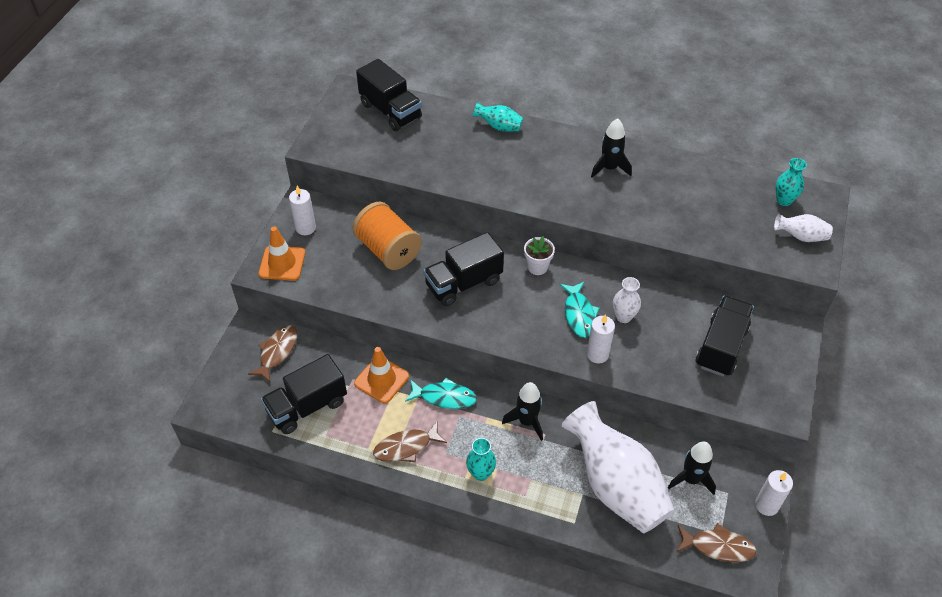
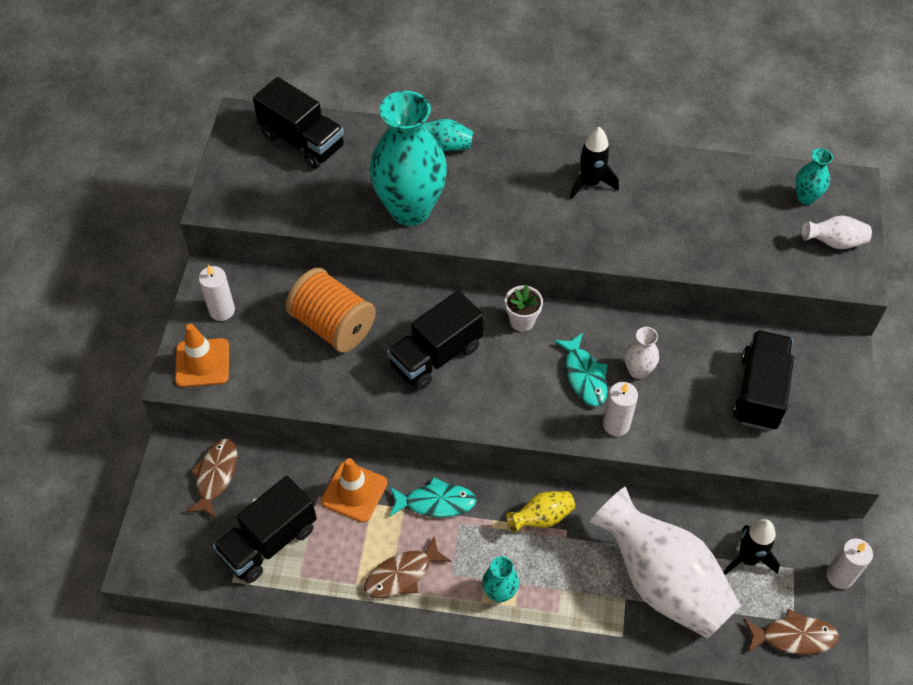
camera: 10 degrees left, 5 degrees up
black rocket [502,382,543,441] -> yellow vase [506,491,575,533]
none -> turquoise vase [369,91,447,226]

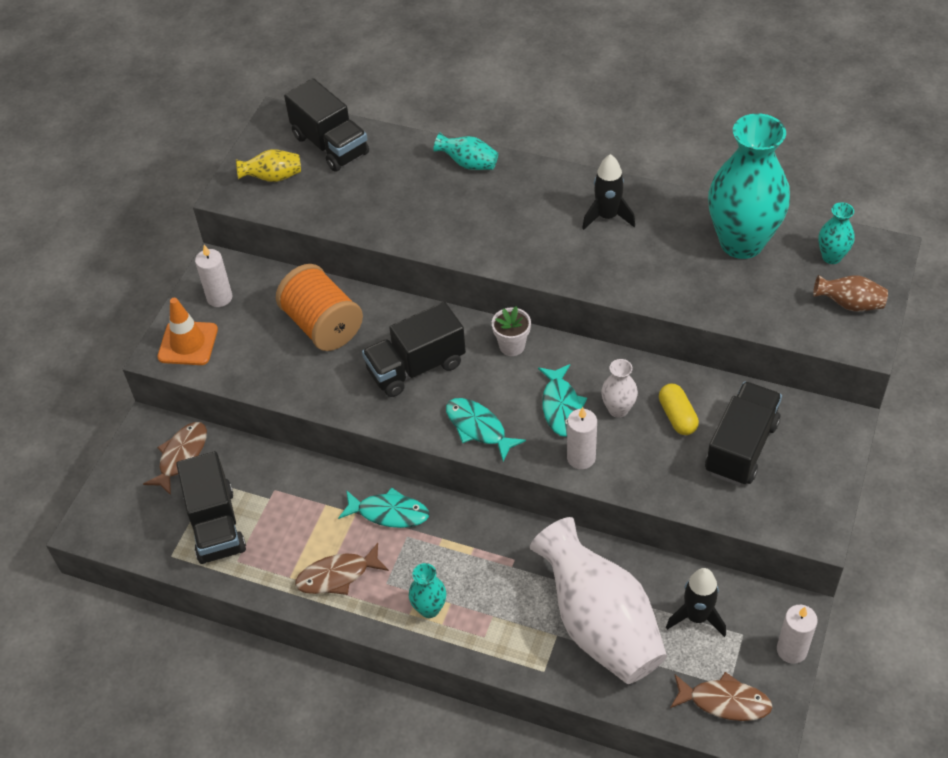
camera: 15 degrees right, 5 degrees down
black truck [213,476,317,583] -> black truck turned 75 degrees counterclockwise [176,451,246,564]
orange traffic cone [321,458,387,522] -> none
turquoise vase [369,91,447,226] -> turquoise vase moved to [708,113,790,259]
yellow vase [506,491,575,533] -> yellow vase moved to [236,149,301,182]
white vase [802,216,872,249] -> brown vase [813,275,888,311]
none -> turquoise fish [446,398,526,461]
none -> yellow capsule [659,384,699,435]

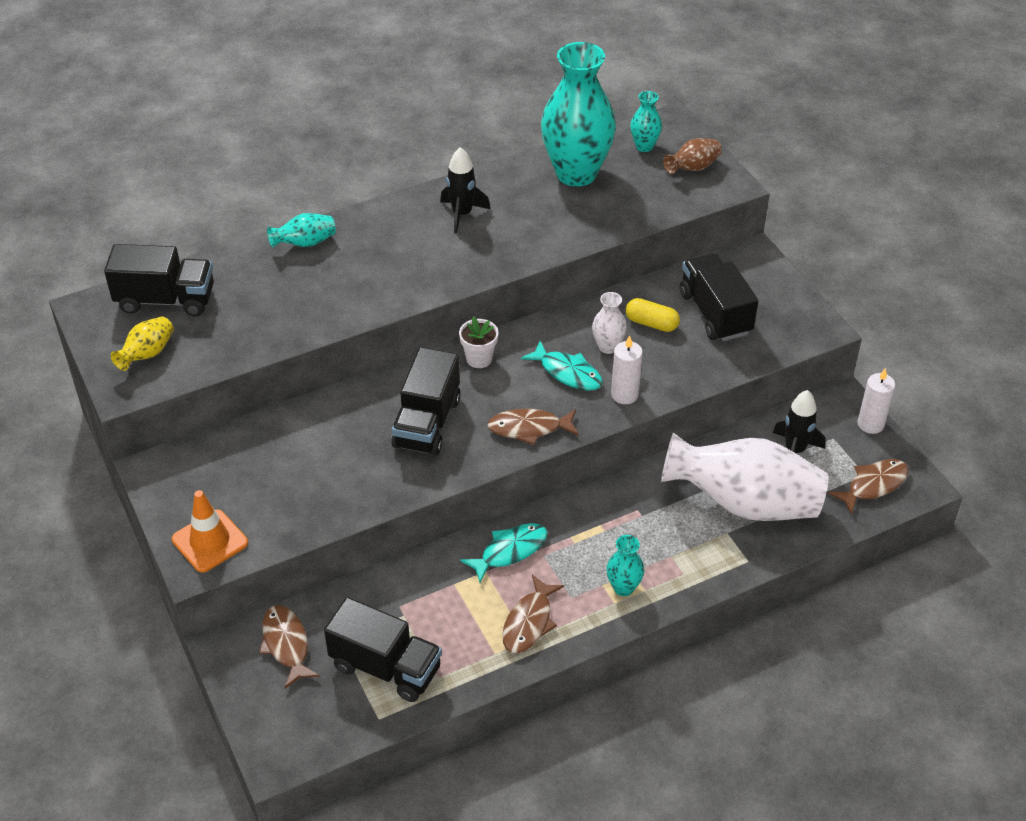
camera: 50 degrees left, 5 degrees down
white candle [195,245,232,307] -> none
orange spool [276,264,363,351] -> none
turquoise fish [446,398,526,461] -> brown fish [487,409,579,445]

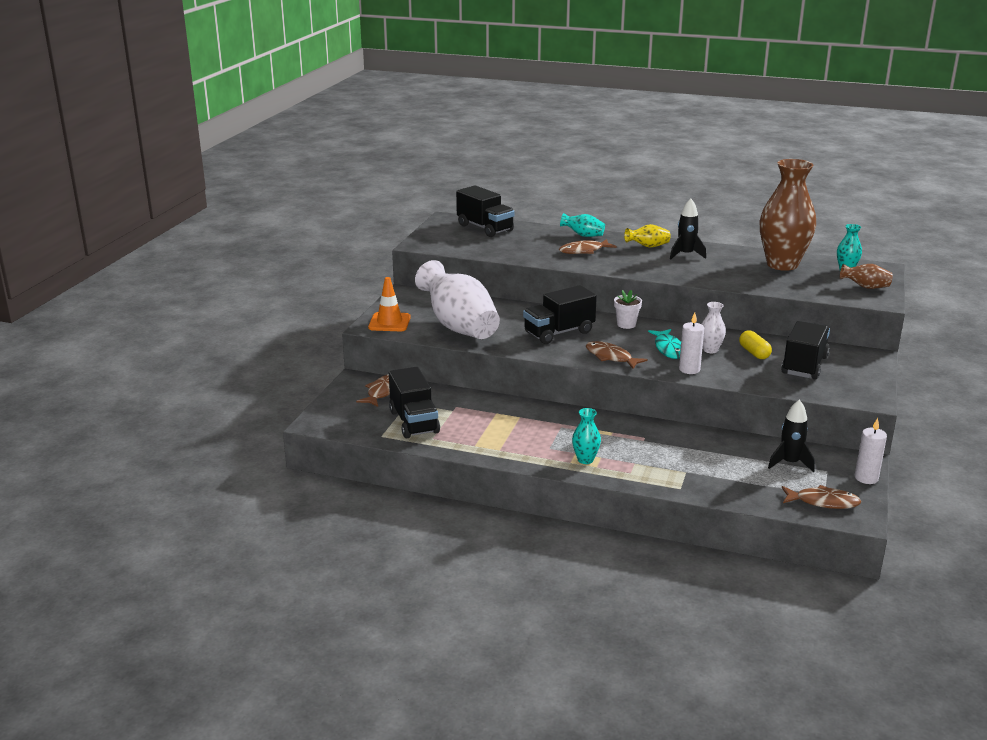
camera: 45 degrees right, 20 degrees down
yellow vase [111,316,174,371] -> yellow vase moved to [624,224,671,248]
turquoise fish [460,523,547,583] -> none
brown fish [502,575,564,653] -> brown fish moved to [559,239,617,254]
turquoise vase [541,42,616,187] -> brown vase [760,159,816,271]
white vase [661,433,828,521] -> white vase moved to [415,260,500,339]

